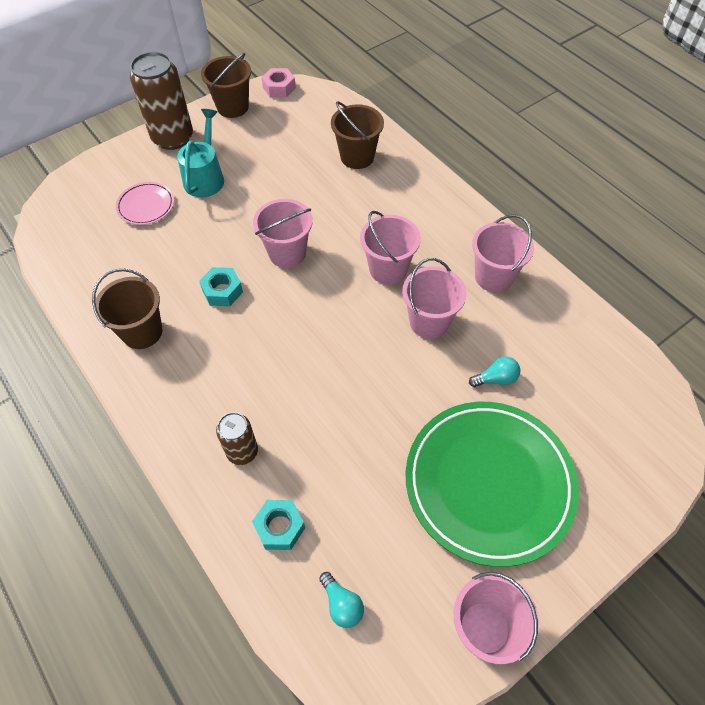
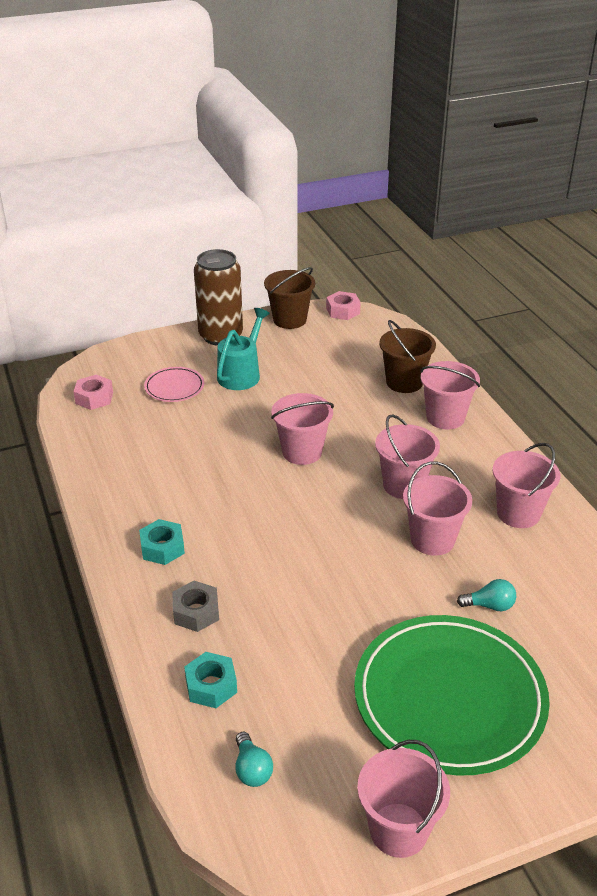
camera: 15 degrees right, 20 degrees down
brown bucket [92,269,162,349] -> none
turquoise nut [199,267,243,306] -> turquoise nut moved to [139,519,185,565]
brown can [216,412,258,465] -> grey nut [172,581,219,632]
none -> pink nut [73,375,113,410]
none -> pink bucket [420,361,480,430]

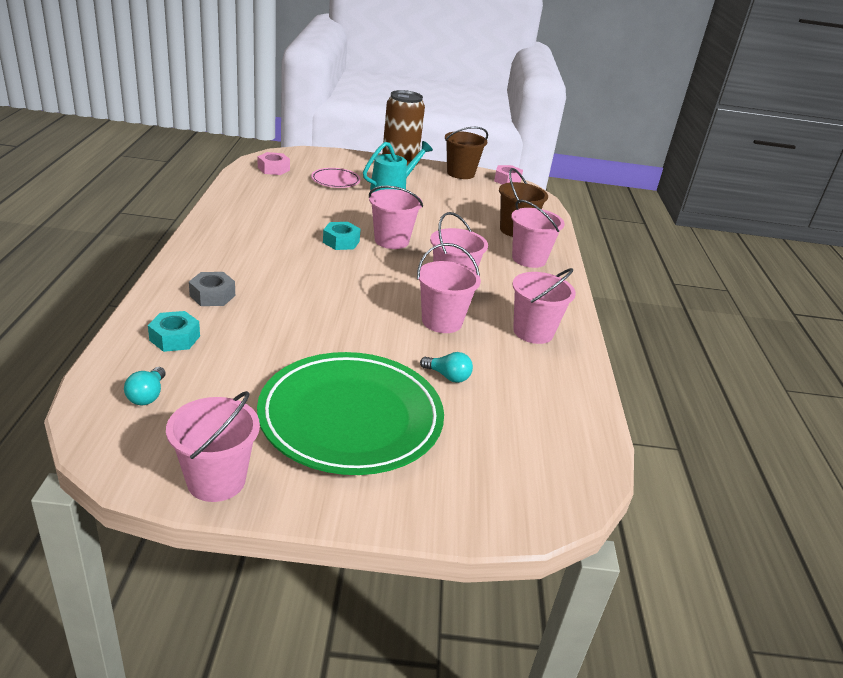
camera: 20 degrees right, 5 degrees down
turquoise nut [139,519,185,565] -> turquoise nut moved to [323,222,361,250]

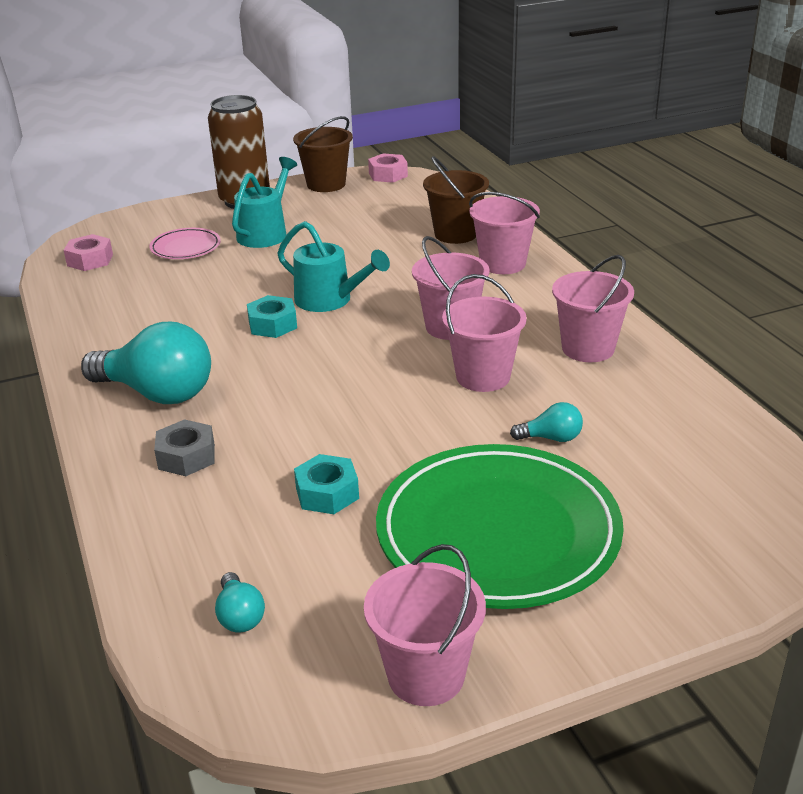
camera: 20 degrees left, 0 degrees up
turquoise nut [148,311,200,352] -> turquoise nut moved to [294,454,359,514]
pink bucket [369,186,423,249] -> turquoise watering can [277,221,390,312]
none -> turquoise light bulb [81,322,211,404]

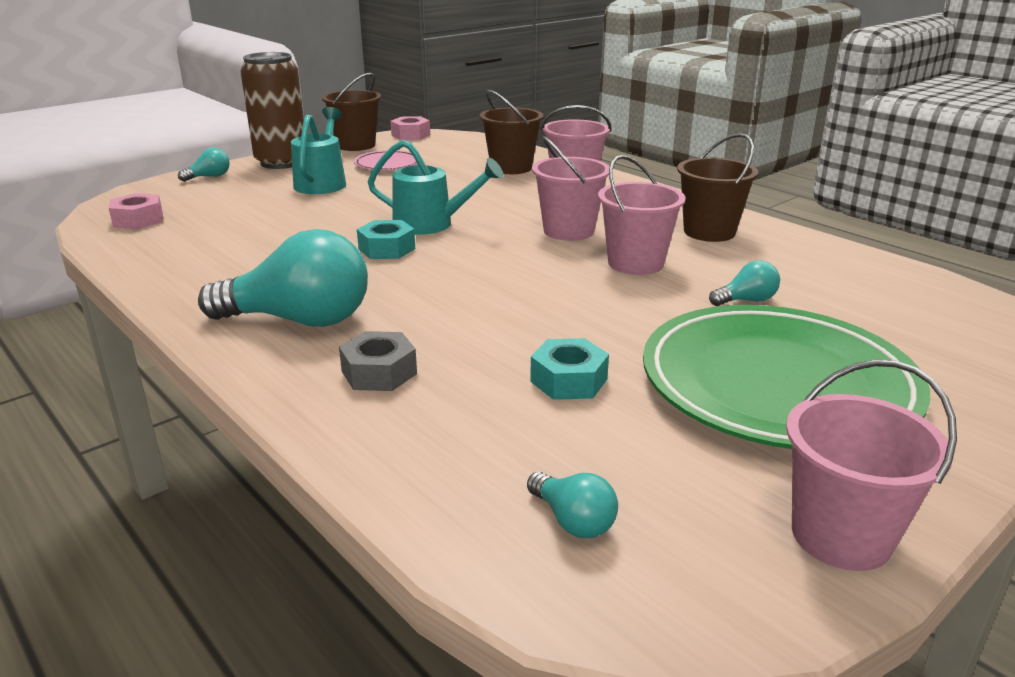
camera: 20 degrees left, 5 degrees down
pink plate [149,228,221,259] -> pink plate moved to [354,150,417,171]
pink bucket [552,255,634,362] -> brown bucket [677,133,758,242]
none -> turquoise light bulb [178,148,230,182]

